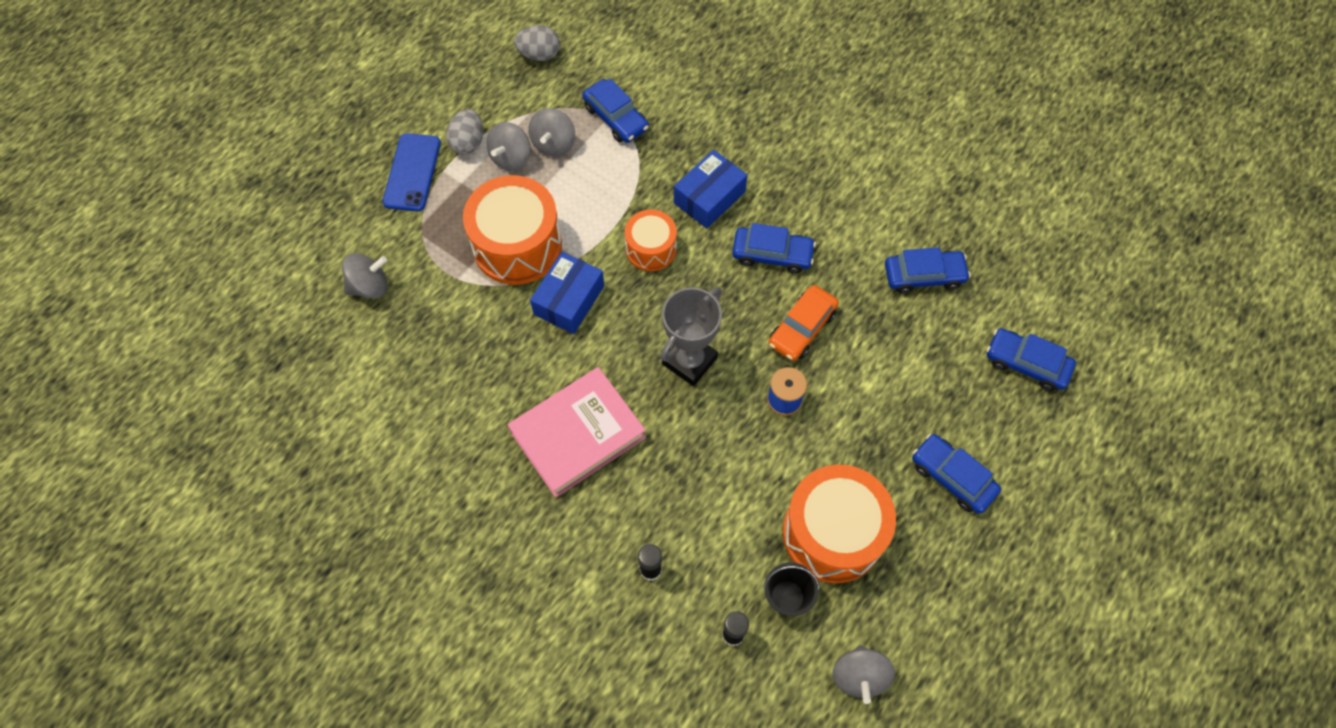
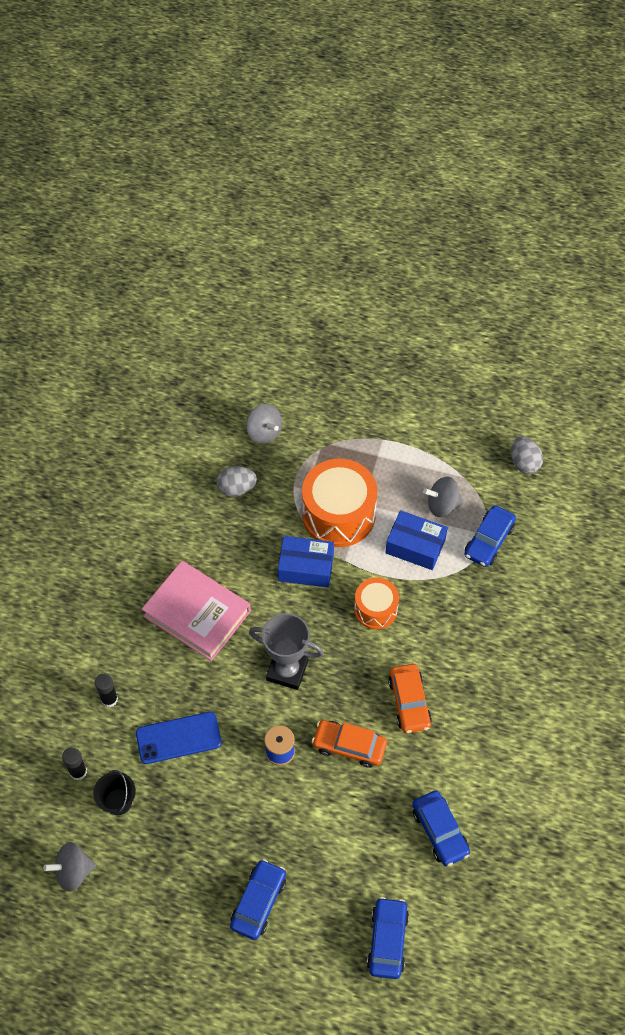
camera: 70 degrees right, 5 degrees down
blue phone [383,133,441,211] -> blue phone moved to [136,712,222,764]
grey egg [446,109,483,155] -> grey egg moved to [217,466,257,497]
grey spinning top [486,122,531,171] -> none
blue box [674,150,747,228] -> blue box moved to [386,510,448,570]
blue car [732,223,816,274] -> orange car [388,664,432,733]
orange drum [783,464,896,583] -> none

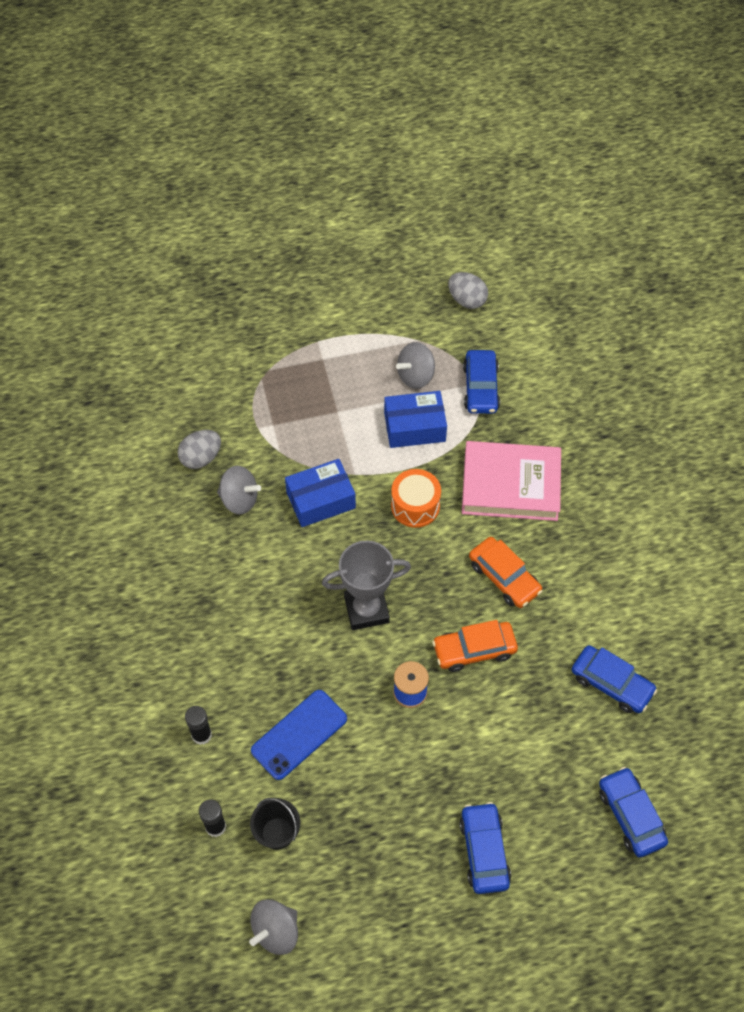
camera: 30 degrees left, 0 degrees up
pink book [142,561,251,661] -> pink book moved to [462,441,561,521]
grey spinning top [246,404,282,444] -> grey spinning top moved to [217,466,261,515]
orange drum [302,459,377,547] -> none

